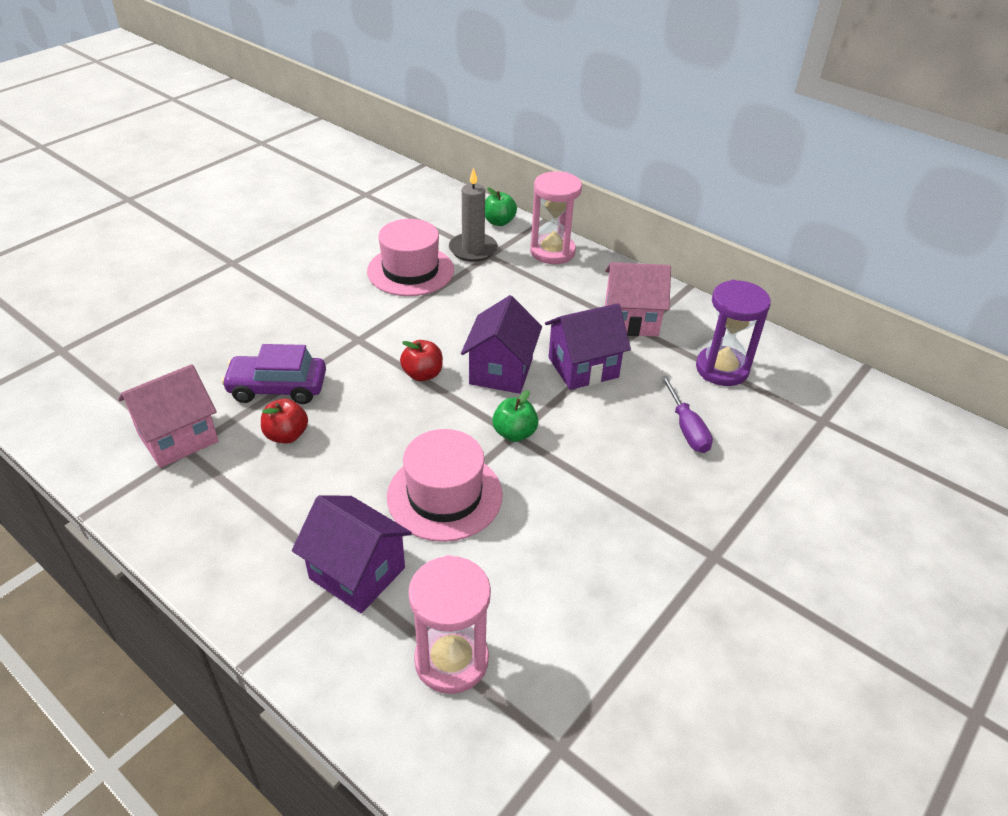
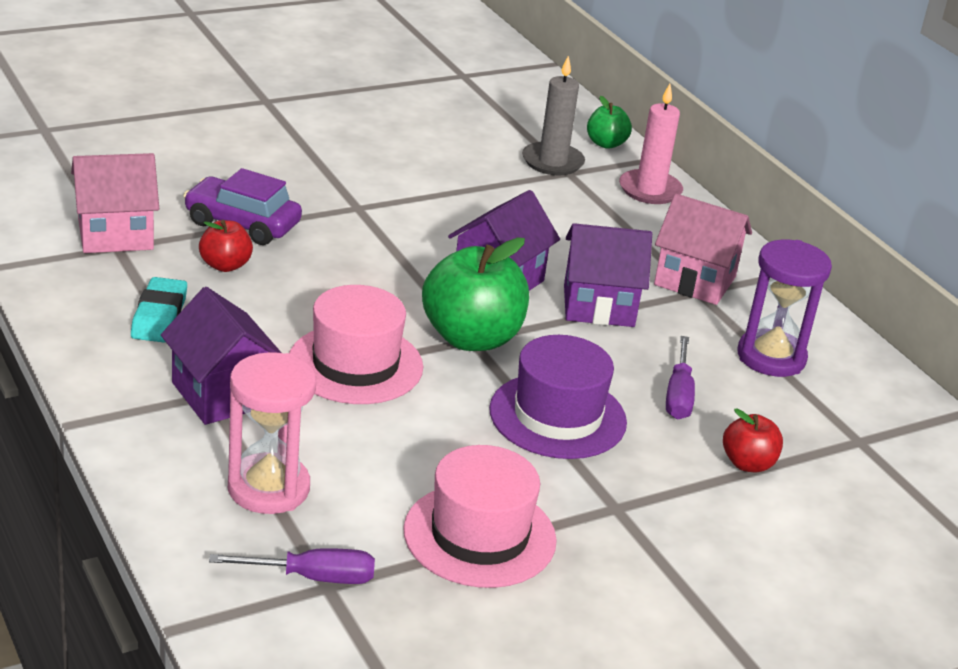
camera: 20 degrees right, 10 degrees down
pink hat [367,219,454,296] -> pink hat moved to [403,445,557,588]
red apple [400,340,443,381] -> red apple moved to [723,409,783,472]
green apple [492,390,538,442] -> green apple [422,237,529,351], size x1.94
pink hourglass [530,171,582,264] -> pink candle [619,84,683,204]
none -> turquoise eraser [131,277,187,343]
none -> purple screwdriver [209,548,375,584]
none -> purple hat [489,335,627,459]

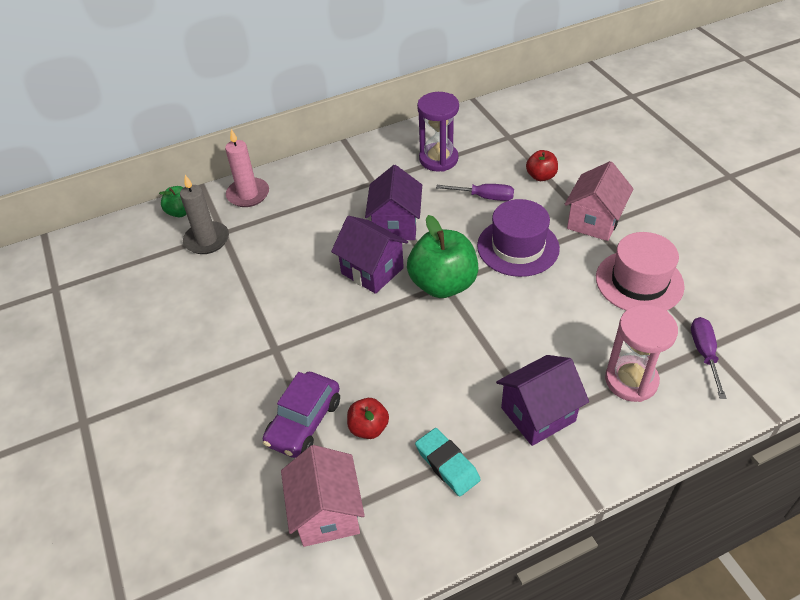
camera: 80 degrees left, 15 degrees up
turquoise eraser [131,277,187,343] -> turquoise eraser turned 45 degrees clockwise [415,428,481,496]
pink hat [289,285,423,404] -> none
pink house [654,194,752,305] -> pink house moved to [565,161,633,241]

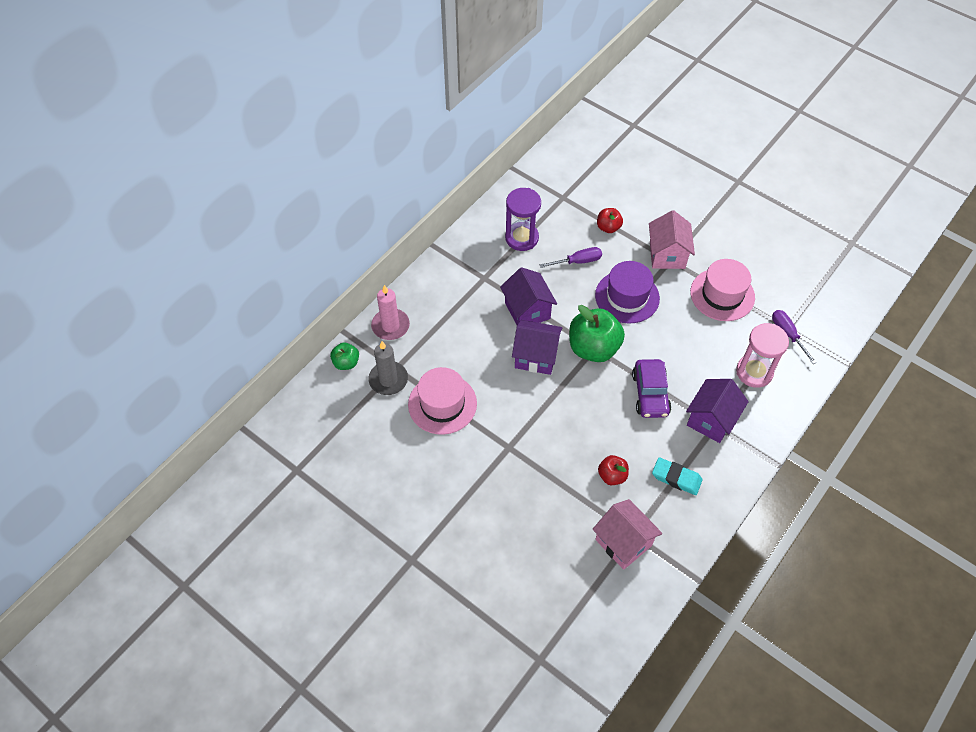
camera: 30 degrees left, 10 degrees up
purple car [263,372,340,458] -> purple car moved to [632,359,671,418]
none -> pink hat [408,367,477,435]

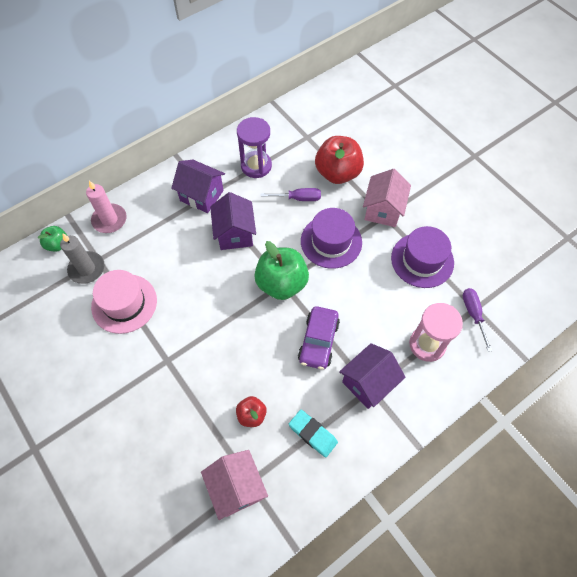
camera: 15 degrees right, 5 degrees up
purple house [512,320,562,375] -> purple house moved to [171,160,225,213]
red apple [597,208,623,233] -> red apple [315,136,364,184], size x1.94
pink hat [690,259,755,321] -> purple hat [391,226,454,288]

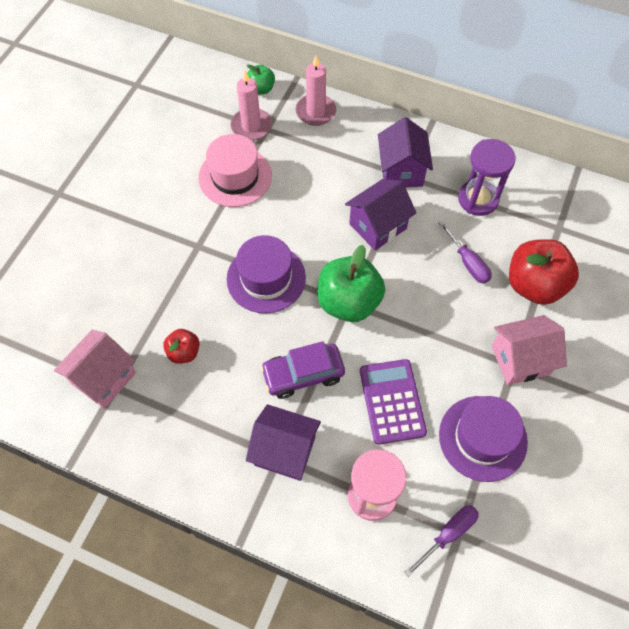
camera: 60 degrees right, 0 degrees up
grey candle [60,233,105,284] -> pink candle [231,71,272,140]
turquoise eraser [289,410,338,458] -> none
purple hat [301,208,362,269] -> purple hat moved to [227,235,306,313]
none -> purple calculator [360,359,427,445]

